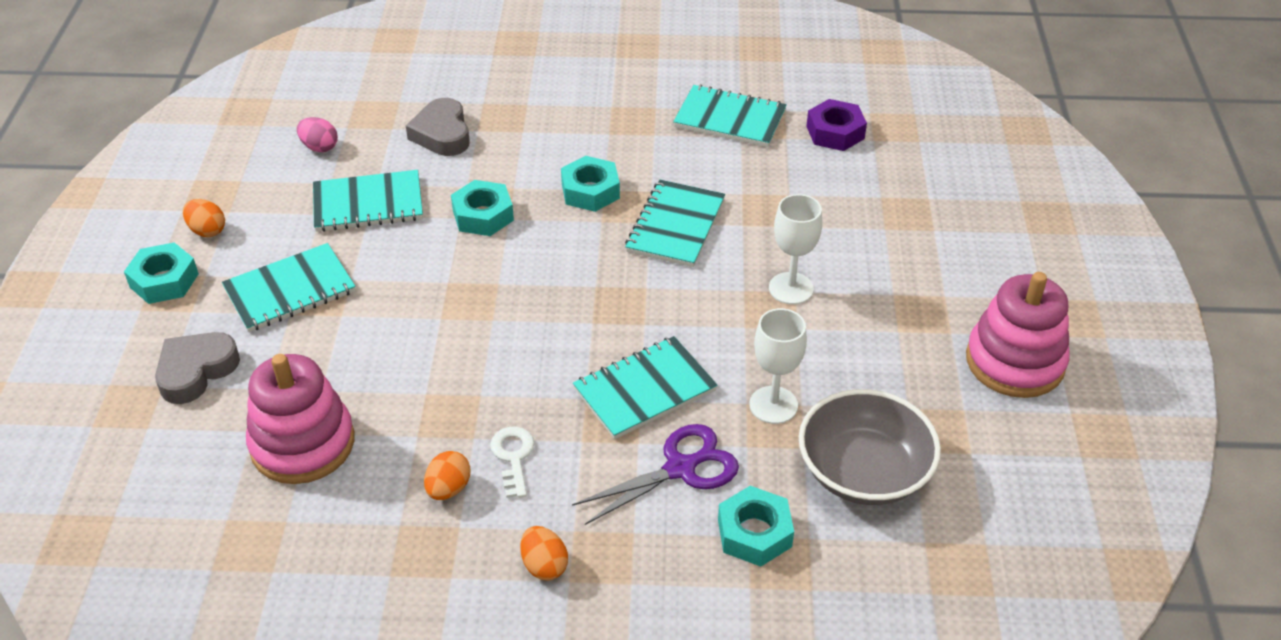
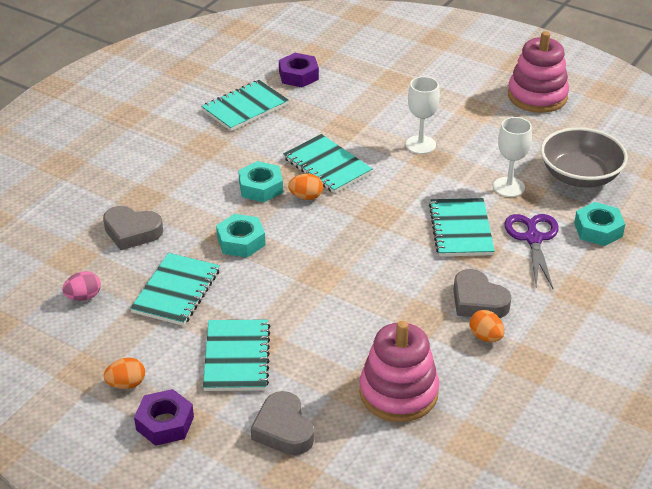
camera: 60 degrees left, 5 degrees down
turquoise nut [124,242,199,304] -> purple nut [134,389,194,446]
white key [490,427,534,498] -> grey heart [453,269,511,318]
orange egg [520,526,568,580] -> orange egg moved to [288,174,323,200]

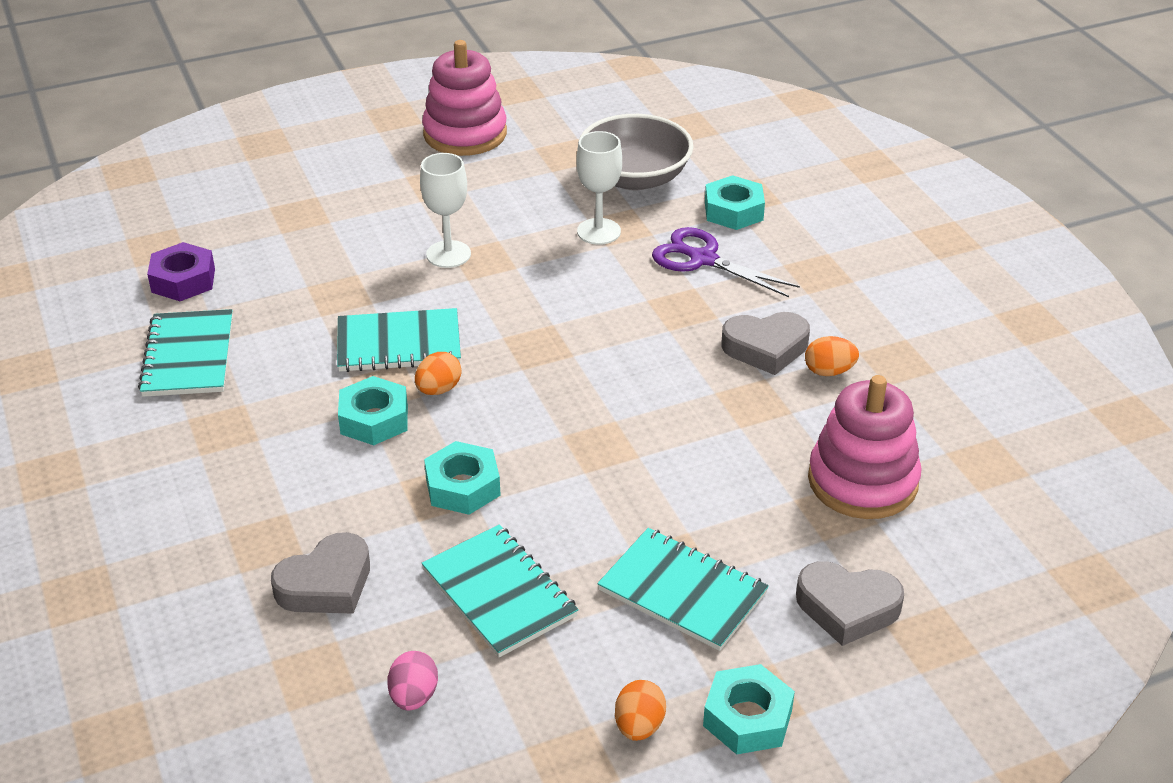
camera: 55 degrees left, 0 degrees up
purple nut [134,389,194,446] -> turquoise nut [703,664,795,755]
turquoise notebook [429,198,495,257] -> none

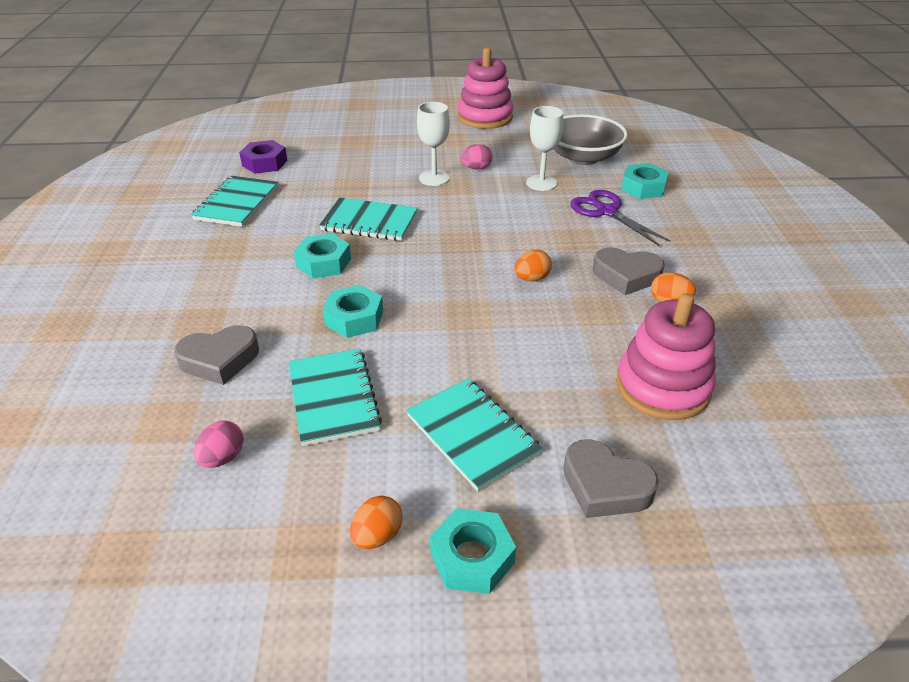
camera: 20 degrees right, 0 degrees up
orange egg [415,352,461,395] -> orange egg moved to [514,250,552,281]
none -> pink egg [460,144,493,170]

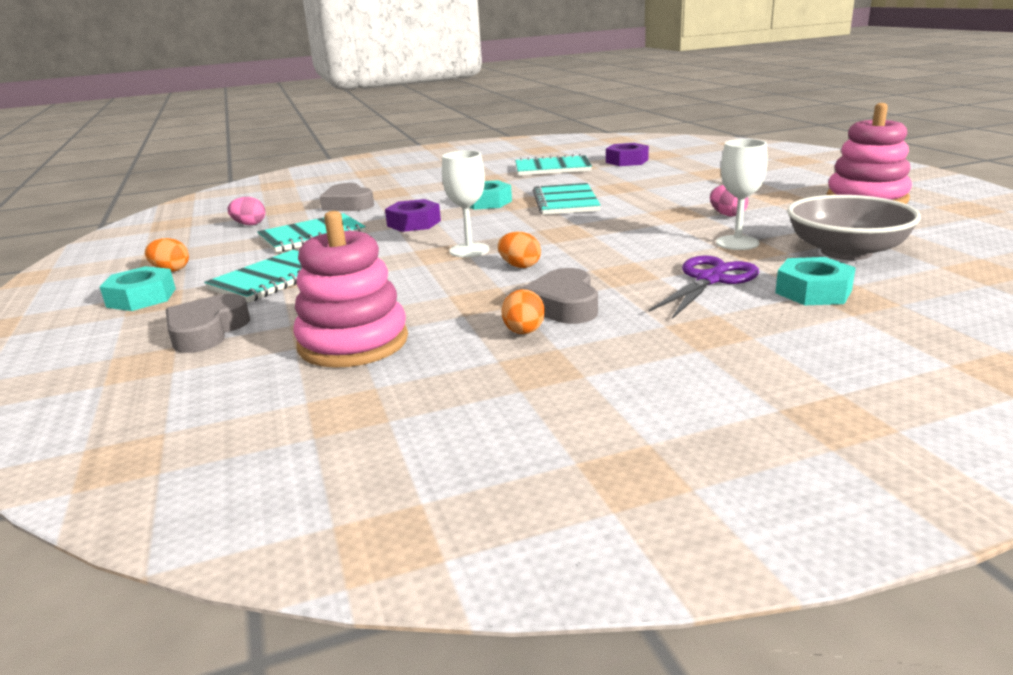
camera: 75 degrees right, 15 degrees down
turquoise nut [323,285,383,338] -> purple nut [385,199,441,232]
white goblet [417,102,450,186] -> white goblet moved to [442,150,490,258]

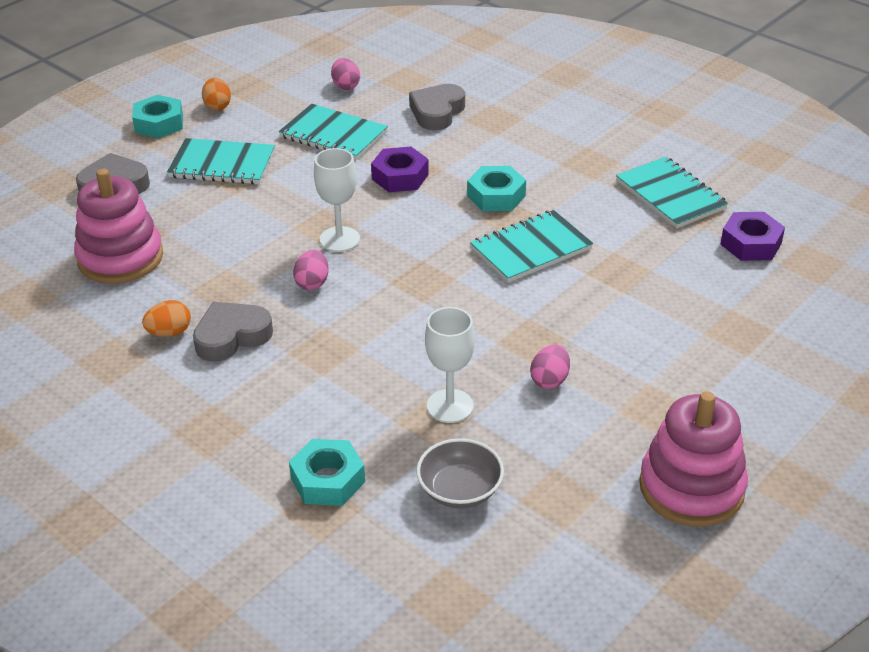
camera: 60 degrees right, 15 degrees up
orange egg [498,232,541,268] -> pink egg [293,250,329,290]
purple scissors [649,256,759,319] -> none
grey bowl [787,195,921,260] -> grey bowl [416,438,504,508], size x0.63

